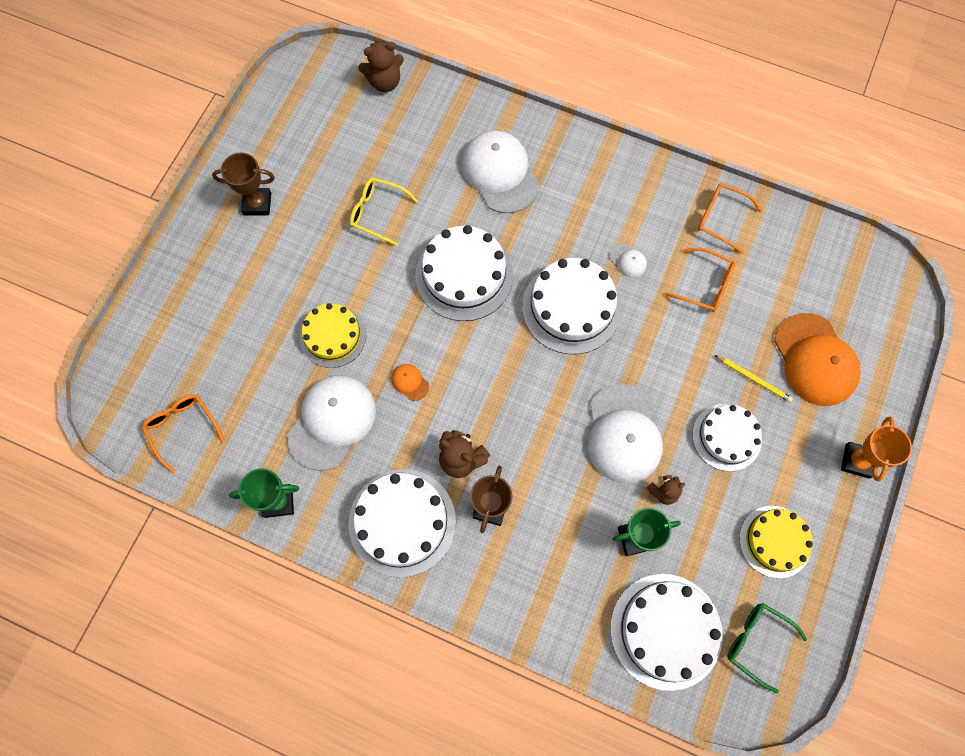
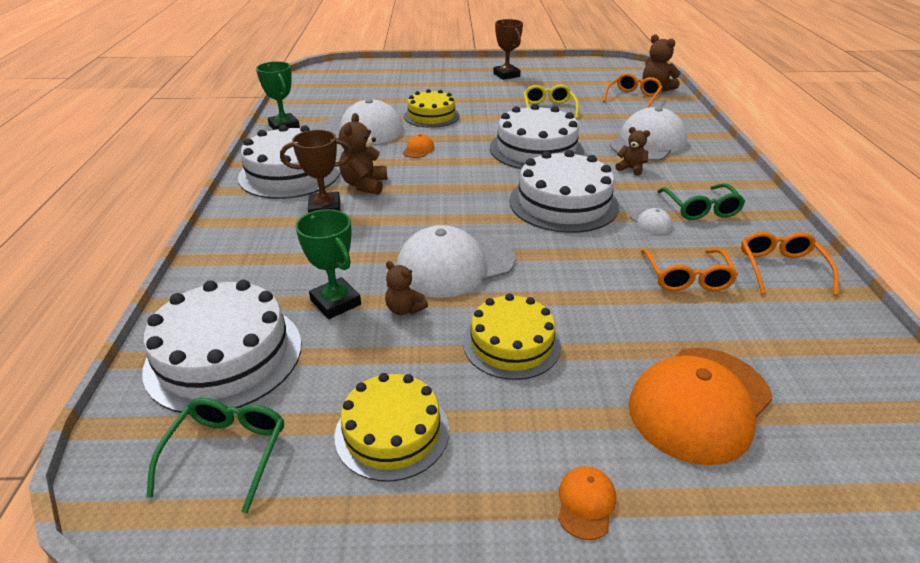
camera: 65 degrees right, 35 degrees down
orange glasses [142,394,225,473] -> orange glasses moved to [603,73,663,108]
white cap [610,244,647,278] -> white cap turned 45 degrees counterclockwise [629,208,672,234]
white cake [692,404,762,472] -> yellow cake [463,293,561,380]
yellow pencil [715,355,793,402] -> none
orange trophy [841,417,912,482] -> orange cap [558,466,616,540]
none -> brown teddy bear [615,127,650,176]
none -> green glasses [657,183,745,220]

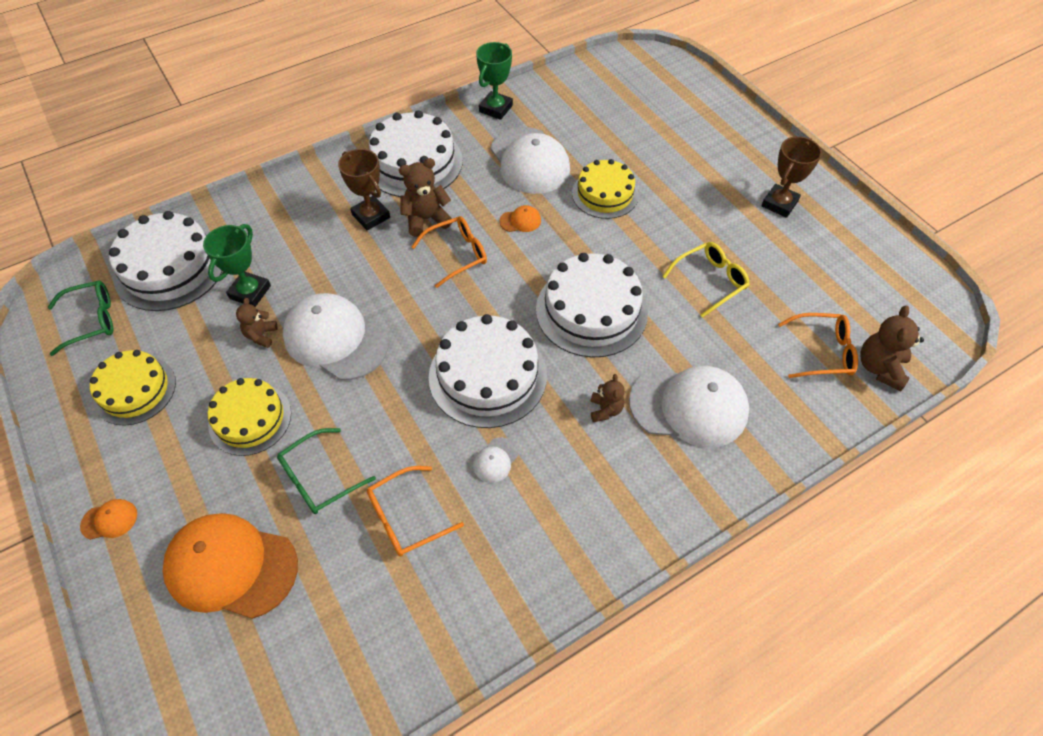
camera: 60 degrees right, 20 degrees up
green glasses [657,183,745,220] -> green glasses moved to [277,428,376,514]
orange glasses [741,232,839,296] -> orange glasses moved to [411,216,487,288]

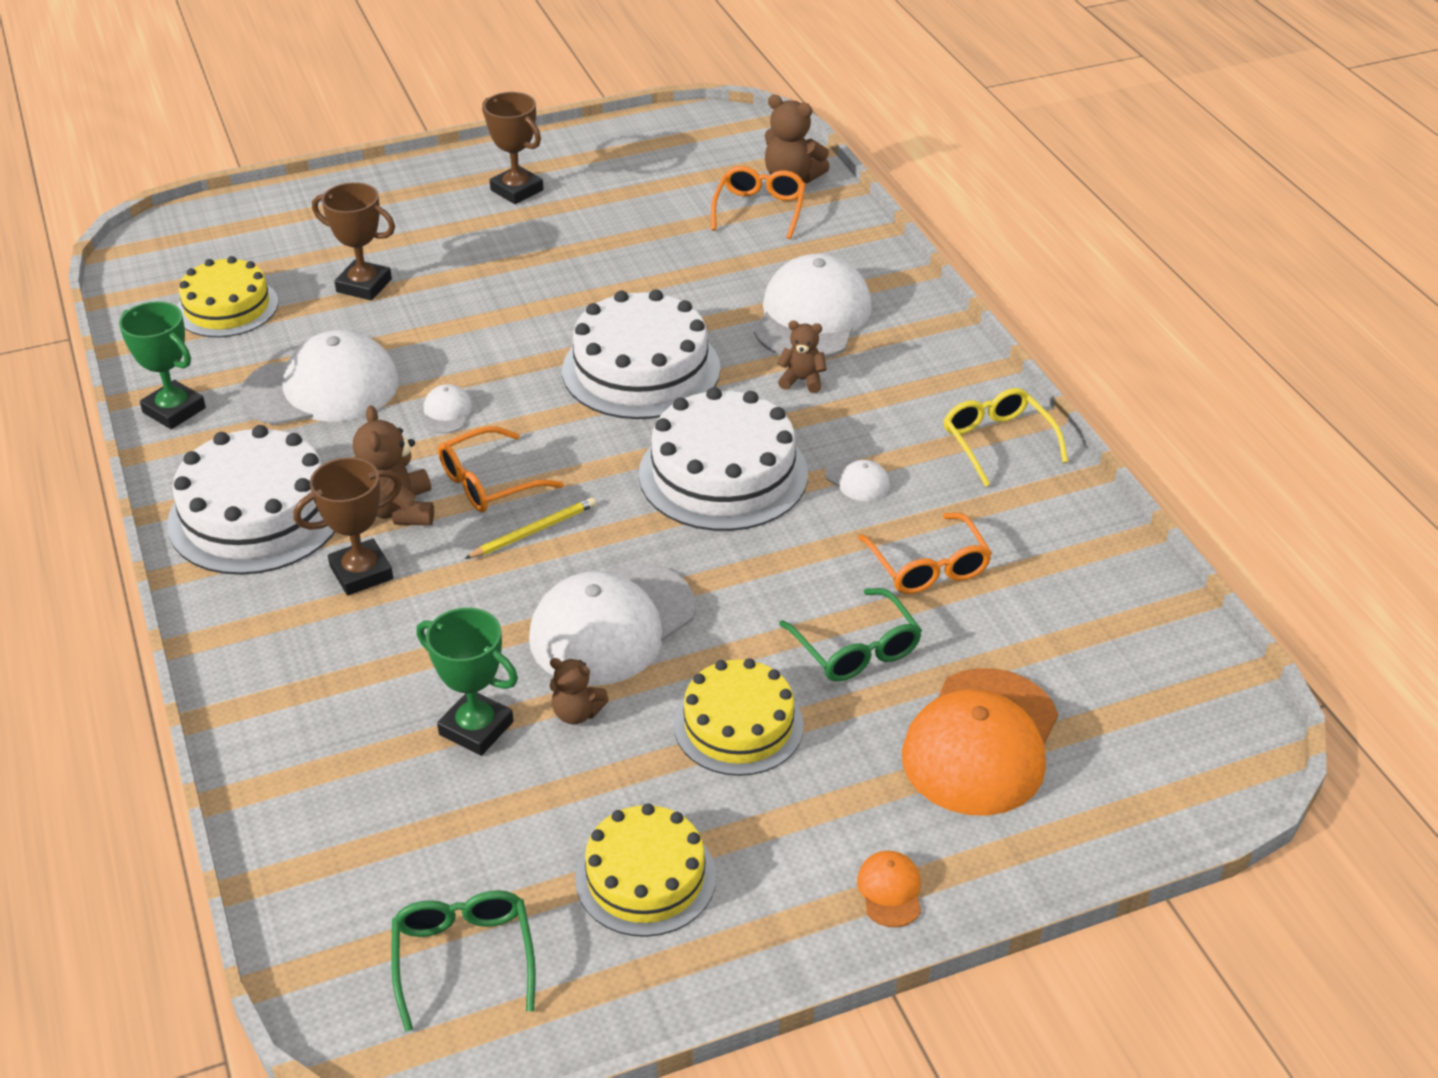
camera: 80 degrees left, 15 degrees down
white cake [109,211,222,311] -> none
orange glasses [411,216,487,288] -> orange glasses turned 105 degrees counterclockwise [438,426,563,512]
orange cap [499,205,541,232] -> white cap [423,384,472,434]
yellow cake [572,159,639,219] -> yellow cake moved to [177,256,278,337]
yellow glasses [662,242,750,318] -> yellow glasses moved to [944,388,1068,487]
none -> brown trophy [312,182,395,300]
none -> yellow pencil [464,497,596,559]

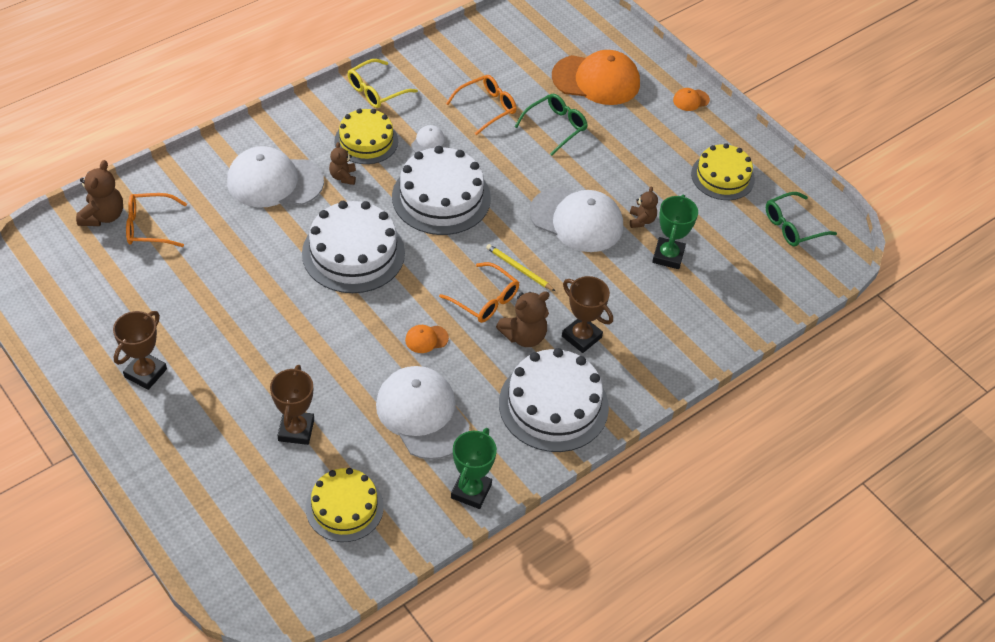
camera: 110 degrees left, 10 degrees up
white cap [423,384,472,434] -> orange cap [405,325,449,353]
yellow cake [674,658,804,776] -> yellow cake moved to [334,108,398,164]

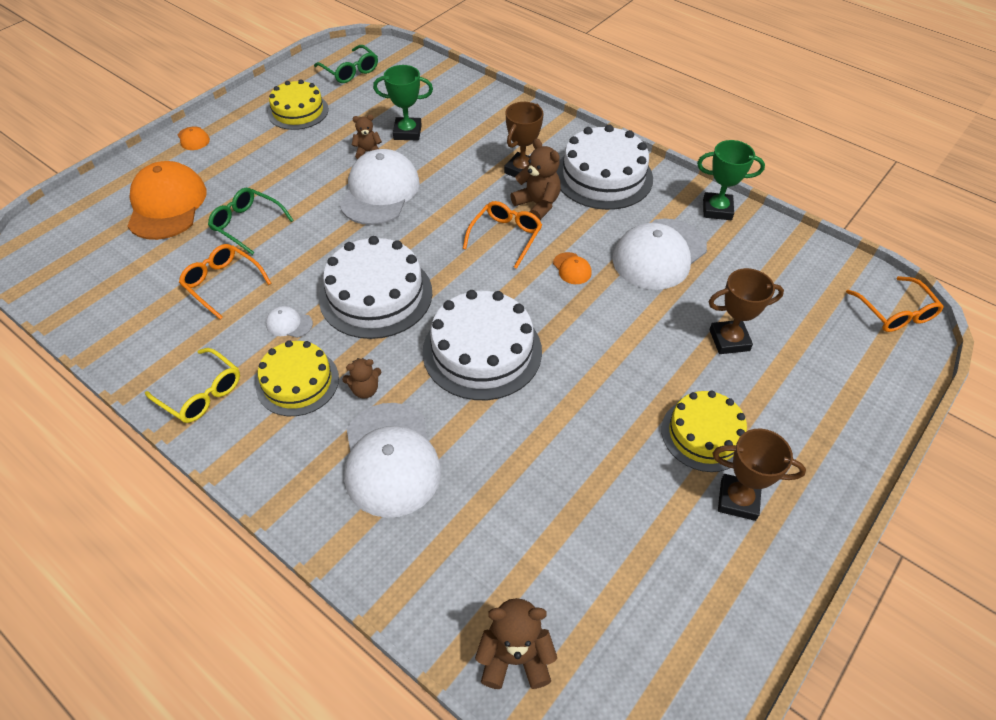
camera: 100 degrees left, 0 degrees up
orange glasses [126,193,187,247] -> orange glasses moved to [846,276,944,332]
yellow cake [306,468,384,542] -> yellow cake moved to [661,391,747,472]
yellow pencil [486,244,555,291] -> none

